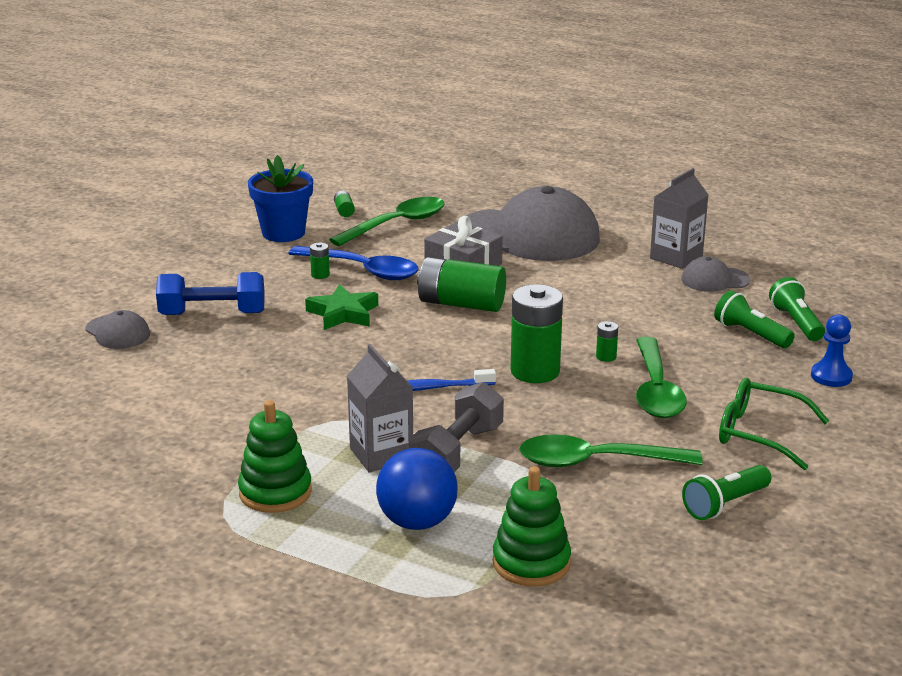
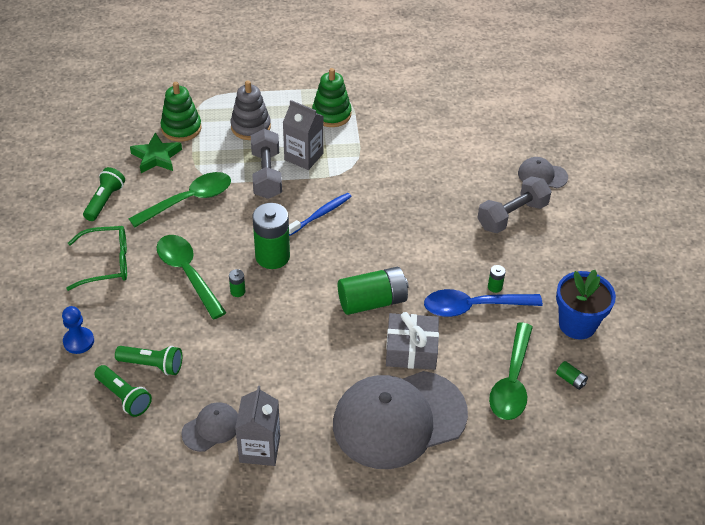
camera: 145 degrees right, 20 degrees up
blue dumbbell [156,272,265,315] -> grey dumbbell [477,176,552,233]
green star [305,284,378,330] -> green star moved to [130,133,182,173]
blue ball [376,448,458,530] -> grey stacking toy [230,81,271,140]

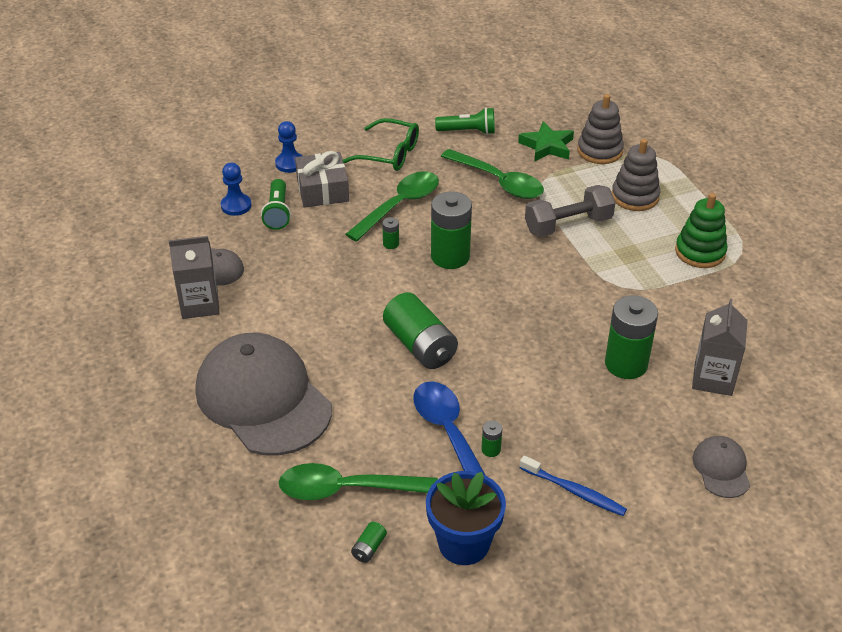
camera: 75 degrees right, 5 degrees down
green glasses [66,226,127,291] -> green glasses turned 45 degrees counterclockwise [343,118,419,171]
green flashlight [94,365,152,417] -> blue pawn [221,163,252,216]
green stacking toy [161,82,202,142] -> grey stacking toy [577,94,624,164]
grey carton [283,100,324,170] -> grey carton moved to [692,299,748,396]
blue toothbrush [289,193,352,236] -> blue toothbrush moved to [520,455,627,516]
grey gift [386,312,439,370] -> grey gift moved to [295,151,349,207]
grey dumbbell [477,176,552,233] -> none
none -> green battery [605,295,658,379]

